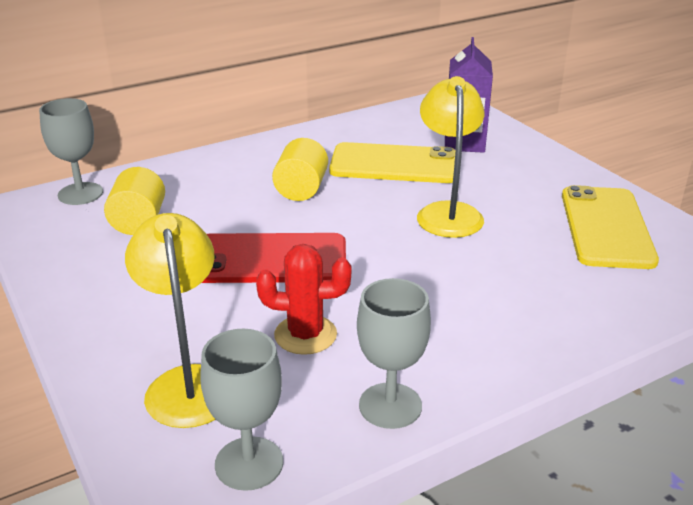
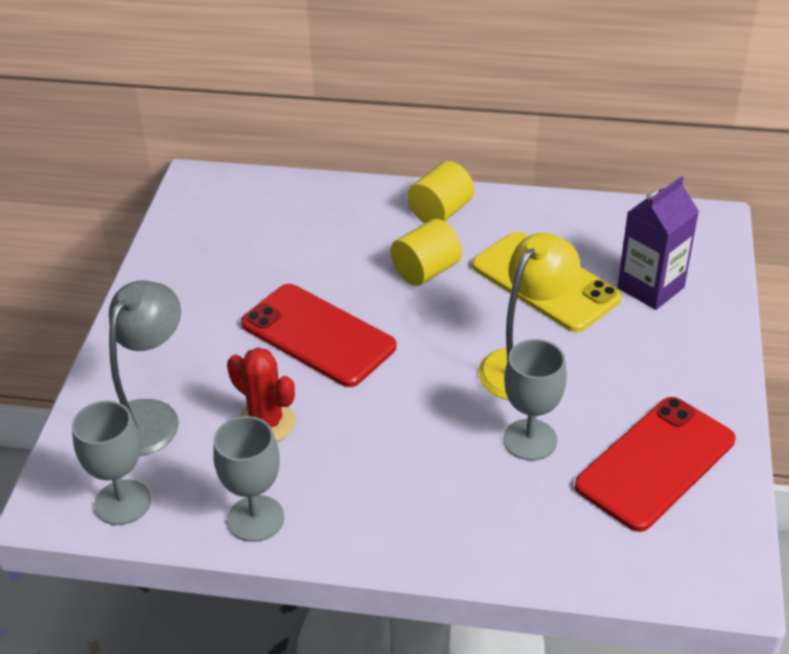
camera: 40 degrees right, 10 degrees up
grey goblet [39,98,103,205] -> grey goblet moved to [503,339,567,461]
yellow cylinder [104,167,165,235] -> yellow cylinder moved to [407,161,474,223]
yellow lamp [125,213,216,428] -> grey lamp [109,280,181,456]
yellow phone [562,185,659,269] -> red phone [575,397,735,532]

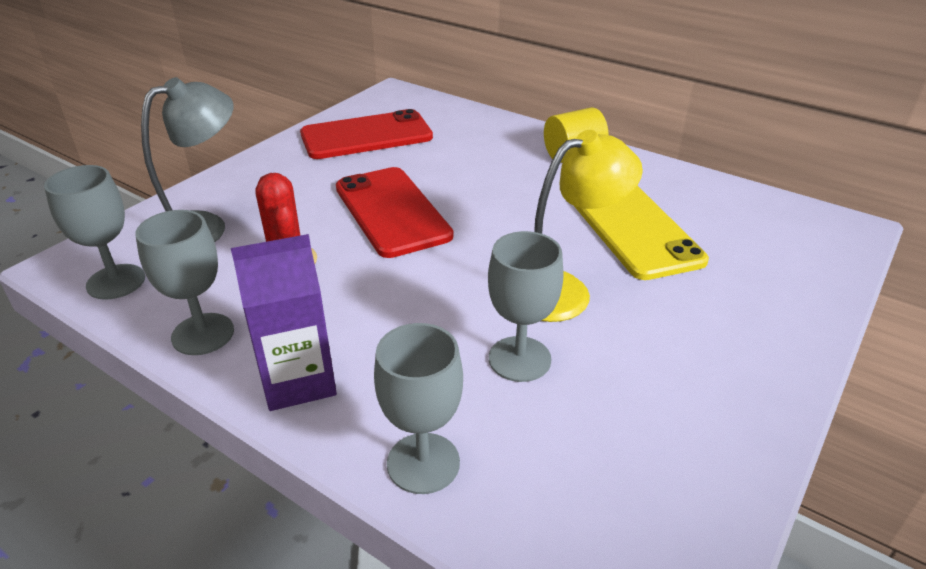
camera: 25 degrees right, 5 degrees down
yellow cylinder [391,219,462,286] -> none
red phone [575,397,735,532] -> red phone moved to [300,109,433,159]
purple carton [617,177,699,310] -> purple carton moved to [231,234,337,411]
none -> grey goblet [374,323,463,494]

